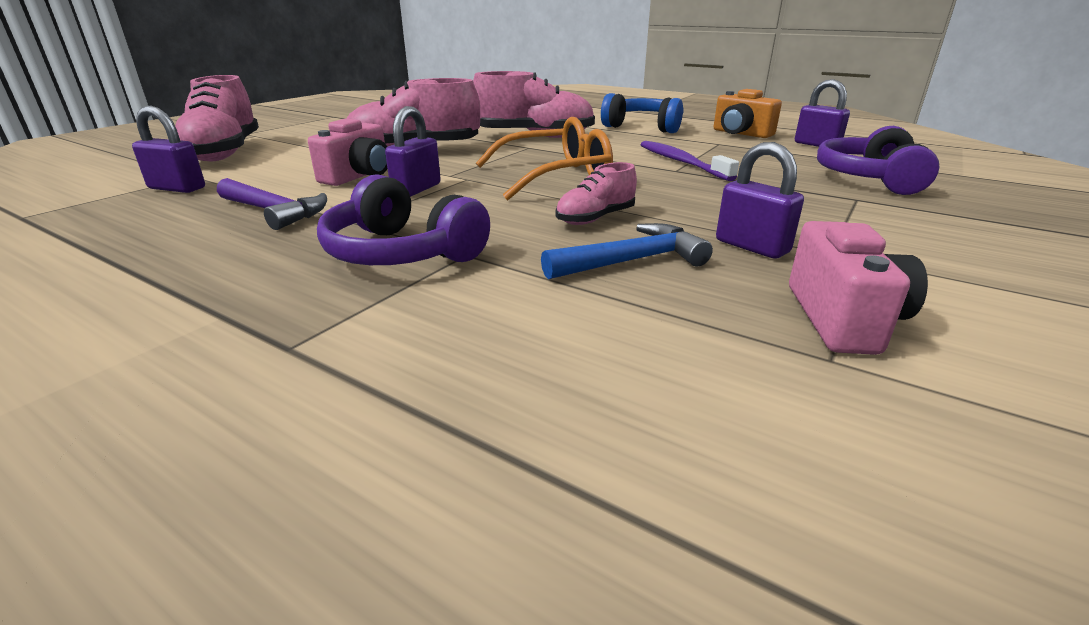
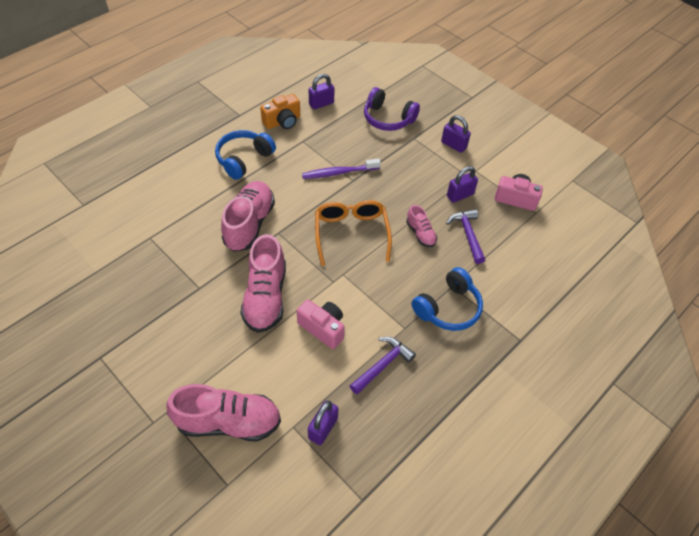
camera: 80 degrees left, 25 degrees up
purple headphones [317,174,490,265] -> blue headphones [412,267,483,331]
purple padlock [385,106,441,197] -> purple padlock moved to [441,115,471,153]
blue hammer [541,223,713,279] -> purple hammer [446,209,485,264]

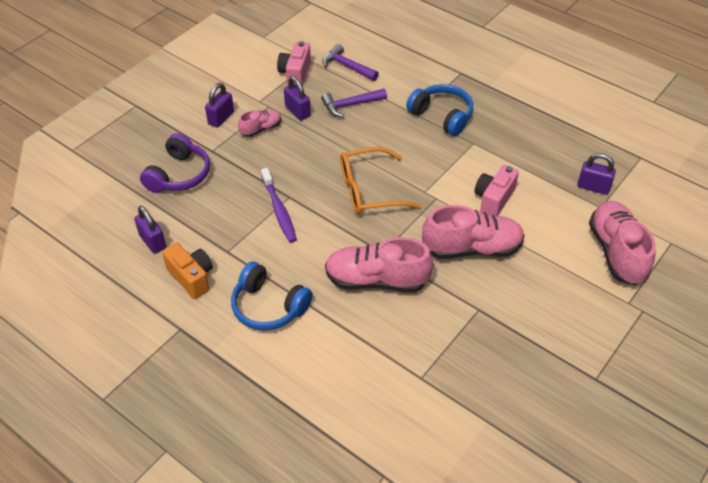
camera: 95 degrees left, 5 degrees down
purple hammer [350,337,416,395] -> purple hammer moved to [322,44,379,81]
pink shoe [406,205,437,247] -> pink shoe moved to [238,110,281,137]

